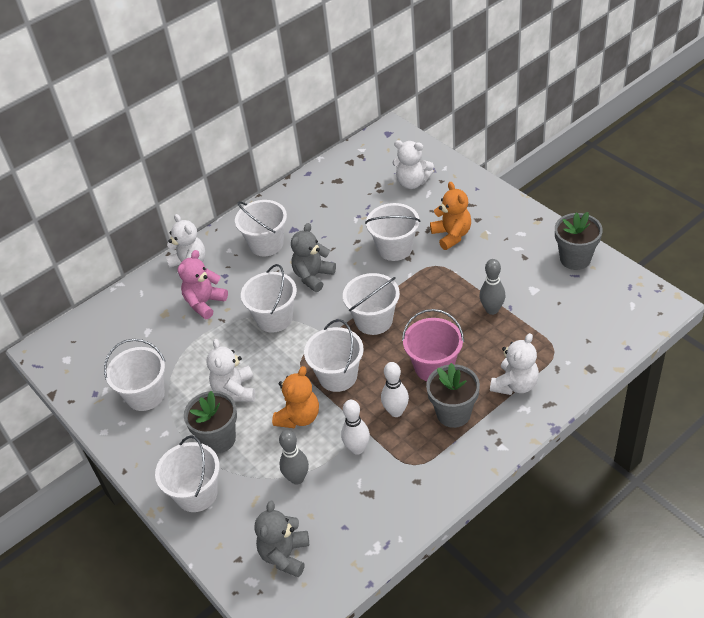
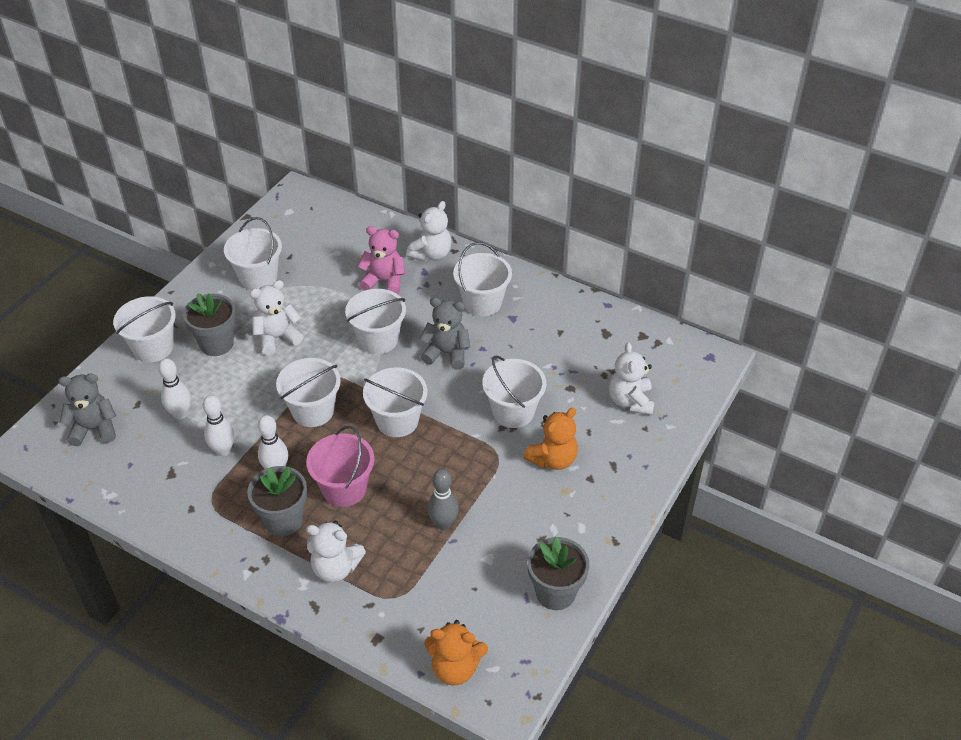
camera: 65 degrees right, 0 degrees up
orange teddy bear [272,366,319,428] -> orange teddy bear moved to [424,620,488,685]
grey bowling pin [279,430,309,485] -> white bowling pin [158,358,191,419]

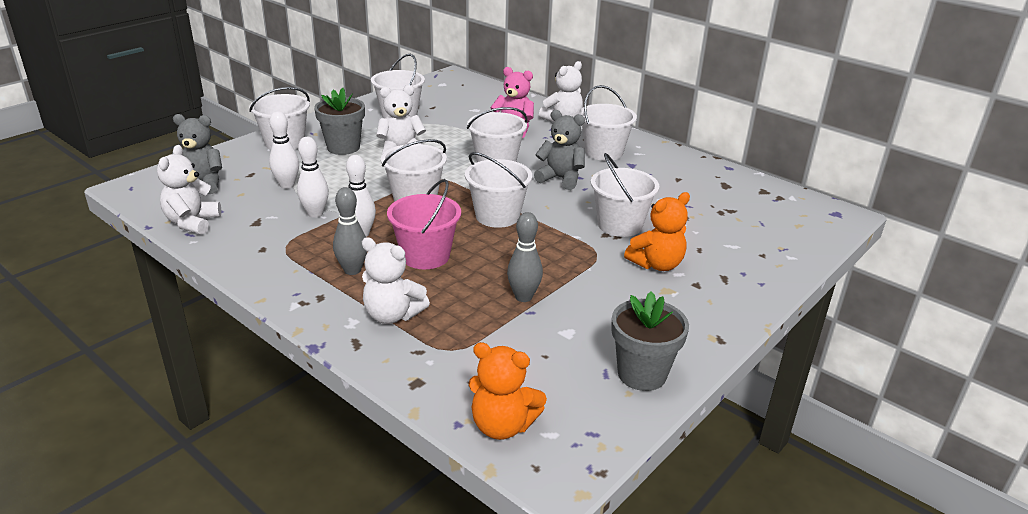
camera: 10 degrees right, 15 degrees down
grey flower pot [247,466,307,536] -> grey bowling pin [333,187,367,275]
white teddy bear [609,342,655,415] -> white teddy bear moved to [157,145,221,235]

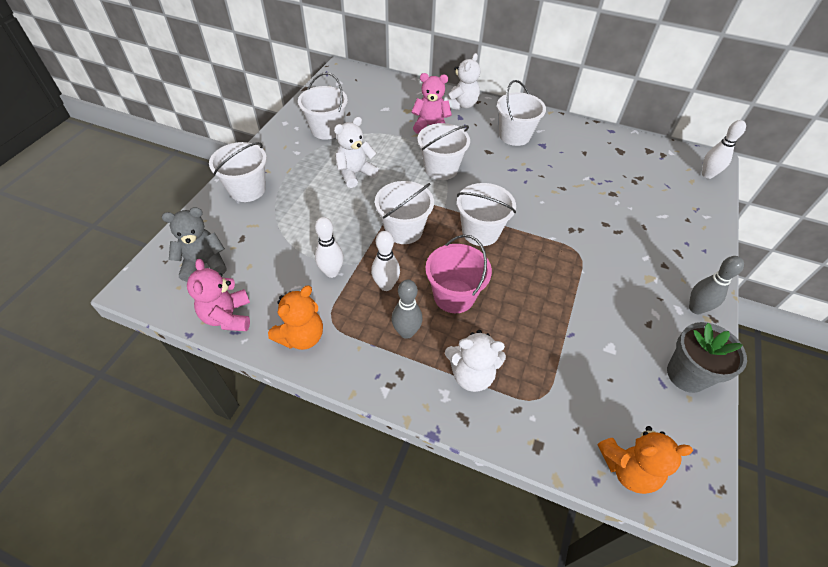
camera: 20 degrees left, 20 degrees up
white teddy bear [157,145,221,235] -> pink teddy bear [187,259,250,331]
white bowling pin [269,111,299,189] -> white bowling pin moved to [702,120,746,179]
grey flower pot [314,88,365,155] -> none
grey bowling pin [507,212,543,302] -> grey bowling pin moved to [689,256,744,314]
grey teddy bear [534,110,585,190] -> none
white bucket [591,153,659,237] -> none
orange teddy bear [624,192,690,271] -> orange teddy bear moved to [268,285,323,350]

